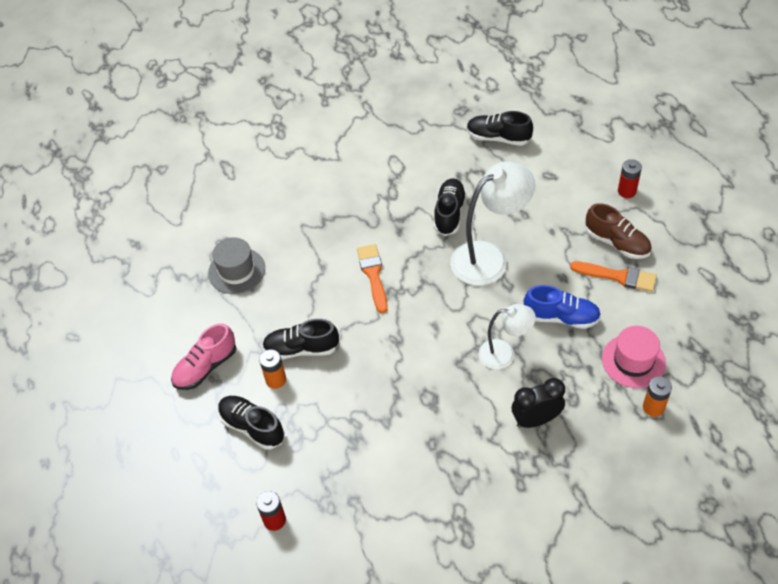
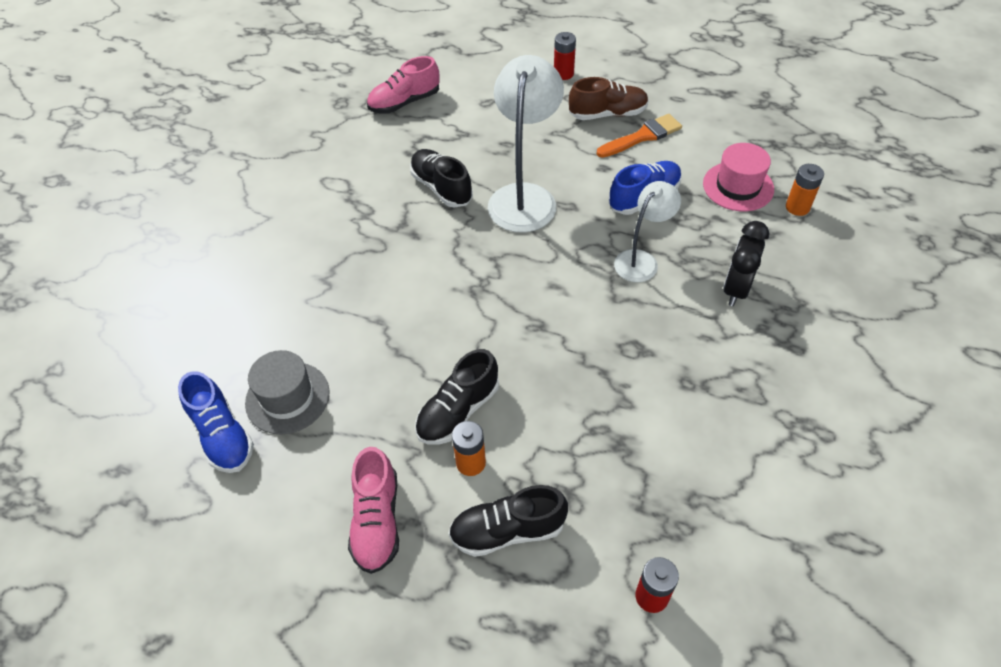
camera: 50 degrees left, 0 degrees up
orange brush [357,244,388,313] -> none
black shoe [467,111,533,146] -> pink shoe [367,56,440,114]
none -> blue shoe [178,371,254,473]

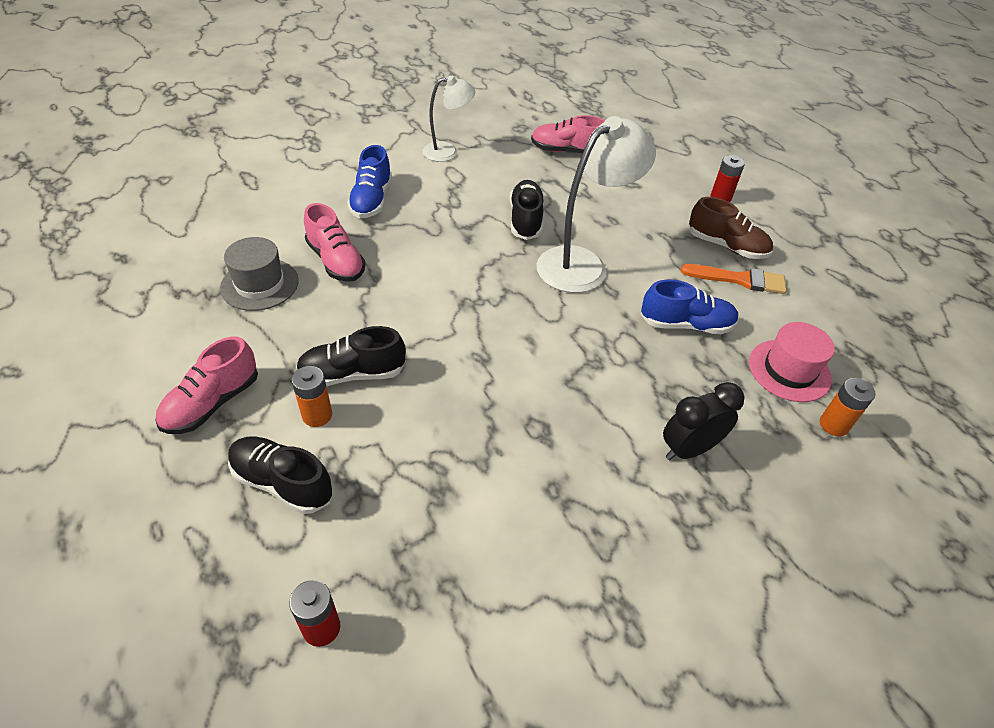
camera: 35 degrees right, 5 degrees down
blue shoe [178,371,254,473] -> blue shoe moved to [347,145,392,218]
white lamp [614,181,681,282] -> white lamp moved to [422,76,475,162]
none -> pink shoe [304,203,365,282]

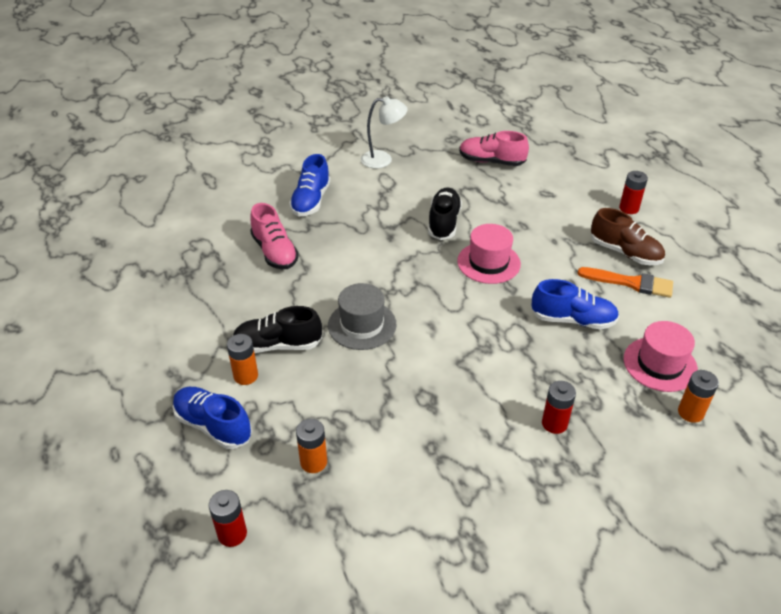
camera: 10 degrees right, 5 degrees down
pink shoe [155,337,258,434] -> none
grey hat [220,237,299,311] -> grey hat moved to [328,283,397,350]
black shoe [228,436,333,514] -> blue shoe [172,387,252,449]
white lamp [536,116,656,293] -> pink hat [457,224,521,284]
black clock [663,382,745,460] -> red battery [542,381,576,434]
none -> orange battery [296,419,327,473]

